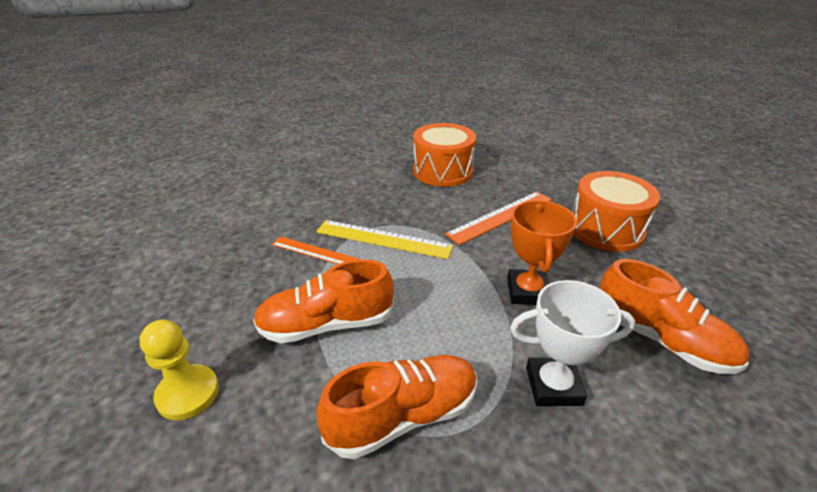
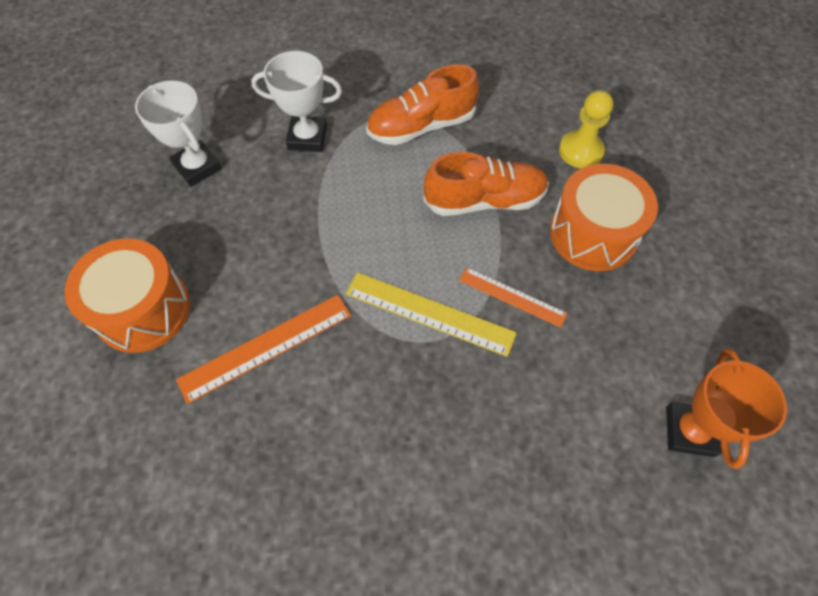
camera: 175 degrees left, 25 degrees up
orange drum [413,123,476,187] -> orange drum moved to [550,164,658,271]
orange trophy [507,200,577,305] -> orange trophy moved to [666,349,787,469]
orange shoe [599,259,749,374] -> white trophy [135,81,222,187]

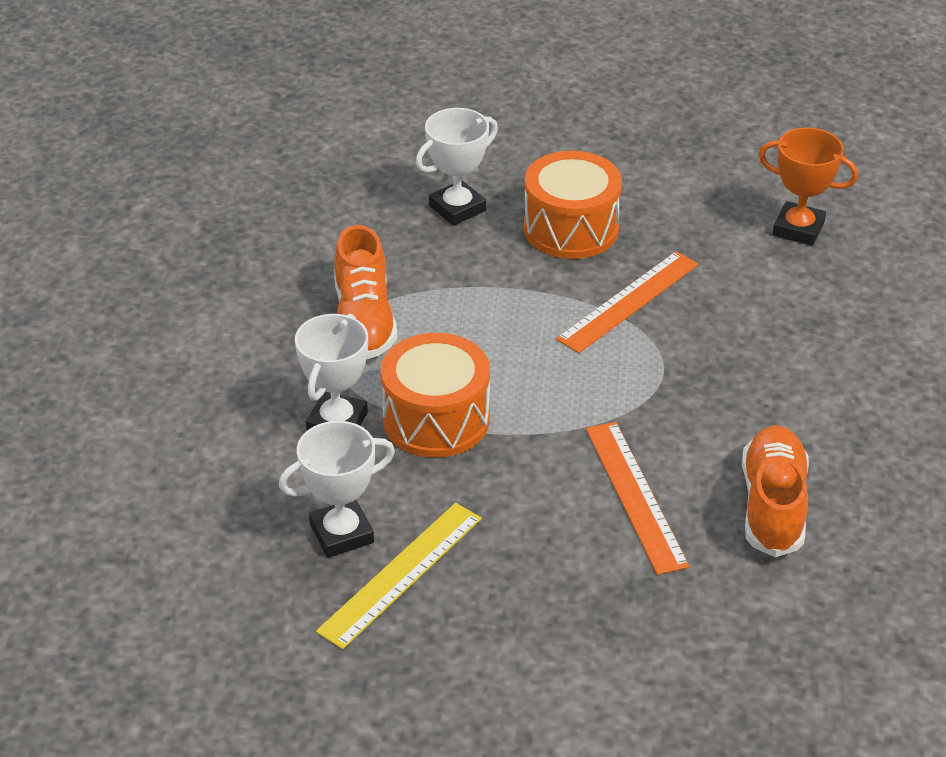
camera: 75 degrees left, 20 degrees down
orange drum [65,238,190,353] -> orange drum moved to [381,333,490,458]
yellow ruler [346,272,517,357] -> yellow ruler moved to [316,503,482,649]
orange shoe [423,152,549,216] -> orange shoe moved to [742,425,809,557]
orange ruler [459,267,568,328] -> orange ruler [556,251,699,353], size x1.55
yellow pawn [559,90,614,168] -> white trophy [416,108,498,226]

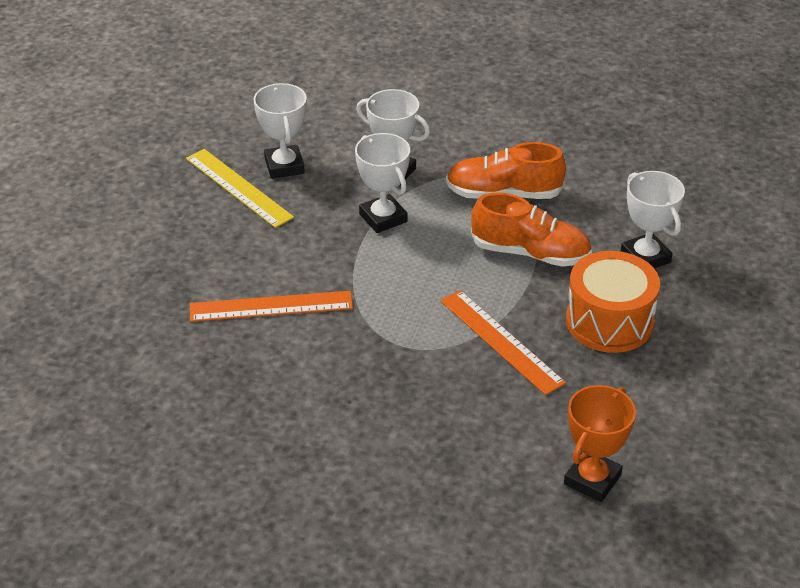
camera: 100 degrees right, 0 degrees up
orange drum [381,333,490,458] -> white trophy [355,133,410,233]
orange shoe [742,425,809,557] -> orange shoe moved to [471,193,592,267]

